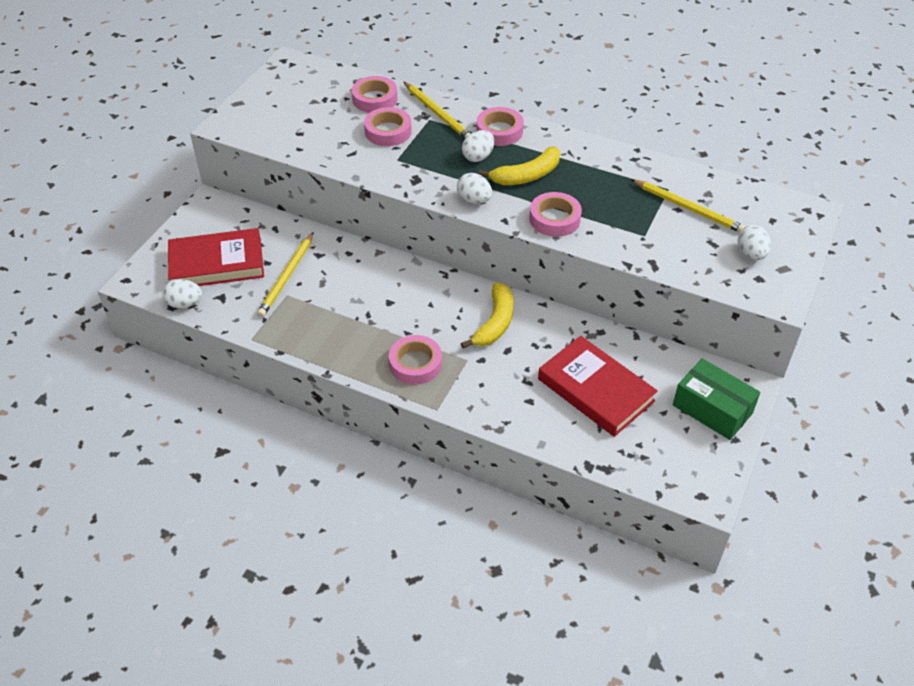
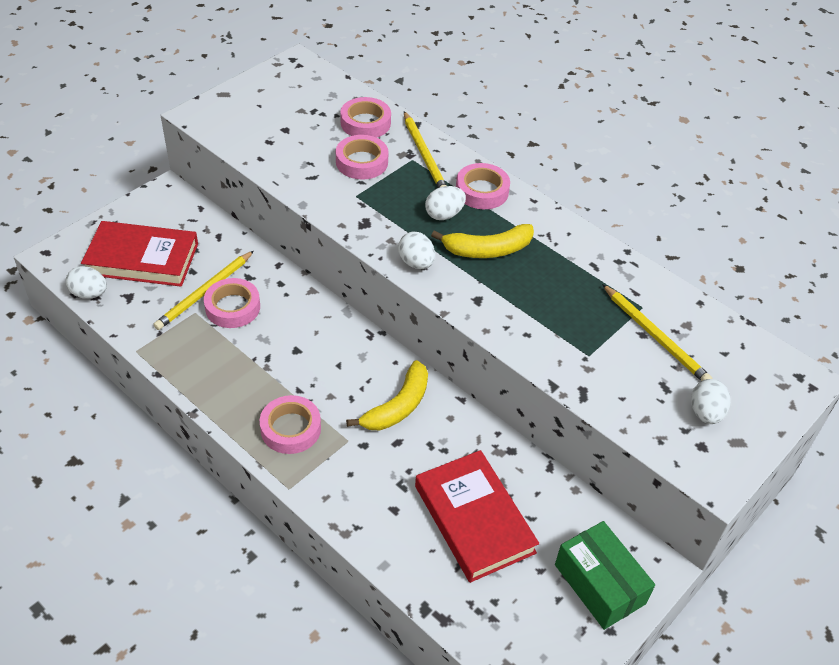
camera: 15 degrees right, 0 degrees up
pink tape [529,192,582,237] -> pink tape moved to [204,278,260,328]

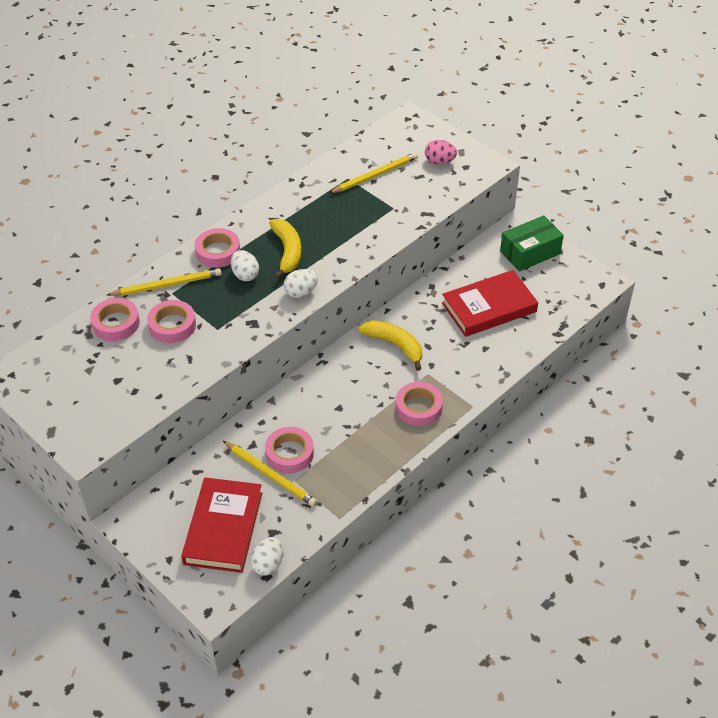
camera: 85 degrees left, 0 degrees up
white egg [691,379,731,424] -> pink egg [425,140,457,164]

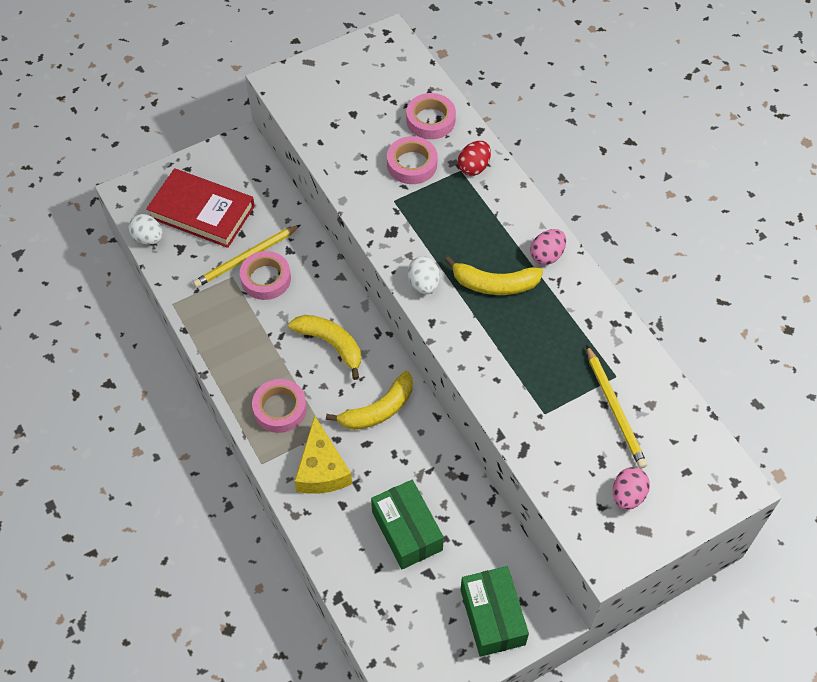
camera: 105 degrees right, 10 degrees up
yellow pencil [107,268,222,296] -> red egg [458,141,491,176]
pink tape [195,228,240,268] -> none
white egg [231,250,259,281] -> none
red book [442,270,538,337] -> green box [371,480,444,569]
none -> yellow banana [288,315,361,380]
none -> yellow cheese [294,416,352,494]
none -> pink egg [530,229,566,265]

